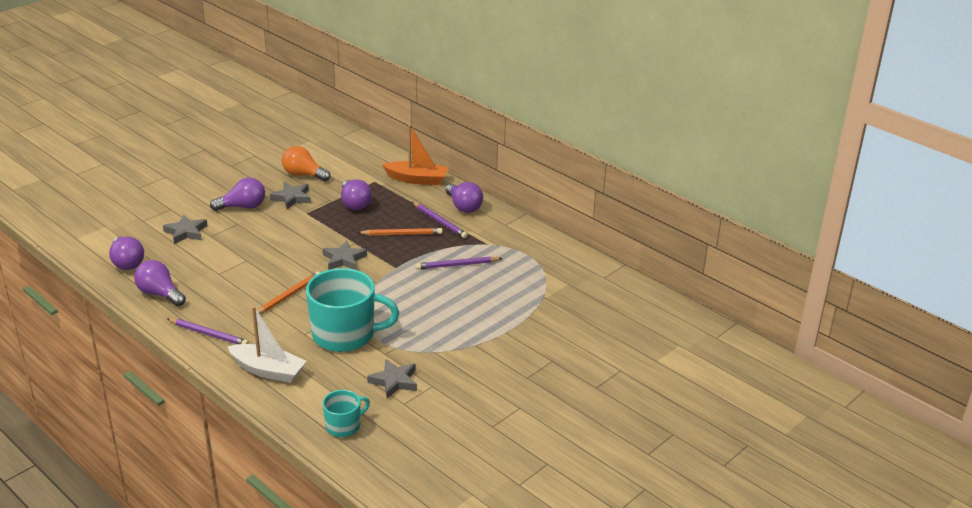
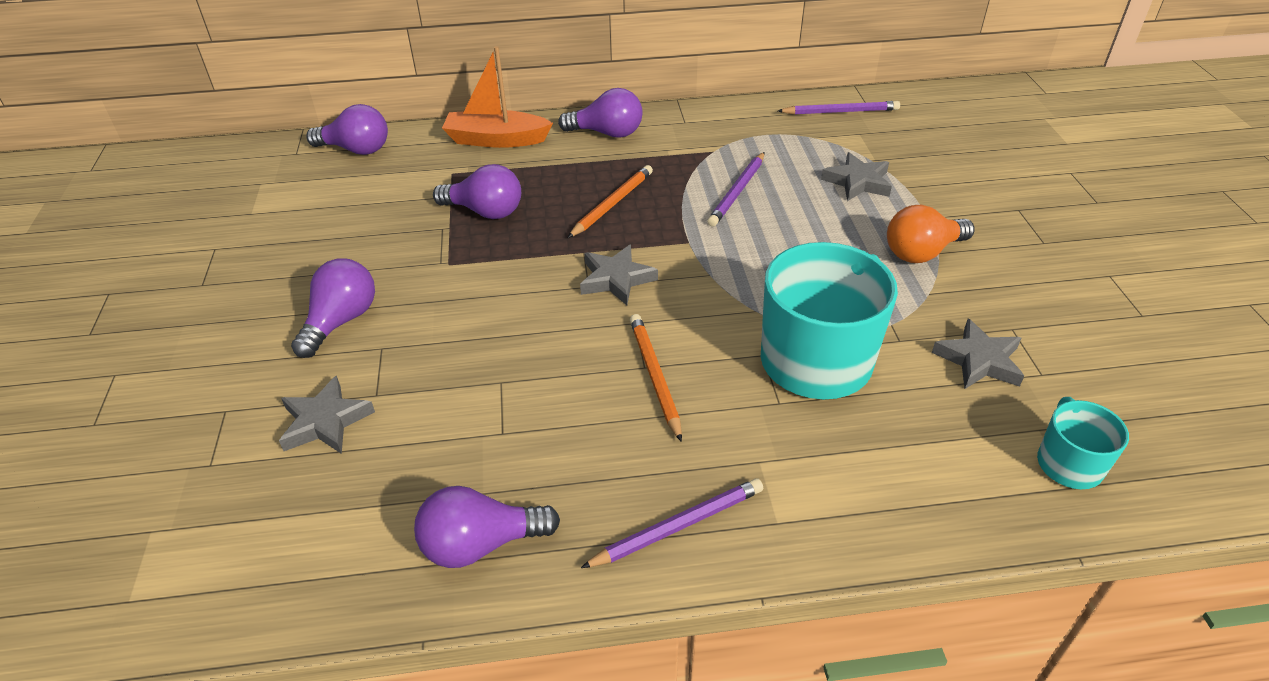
camera: 50 degrees left, 10 degrees up
purple light bulb [109,236,144,270] -> purple light bulb moved to [306,104,388,155]
white boat [227,306,307,383] -> none
grey star [270,182,311,209] -> grey star moved to [821,152,892,201]
orange light bulb [282,146,331,182] -> orange light bulb moved to [887,205,975,263]
orange boat [382,125,449,185] -> orange boat turned 135 degrees counterclockwise [442,46,553,148]
purple pencil [412,202,468,238] -> purple pencil moved to [778,101,900,115]

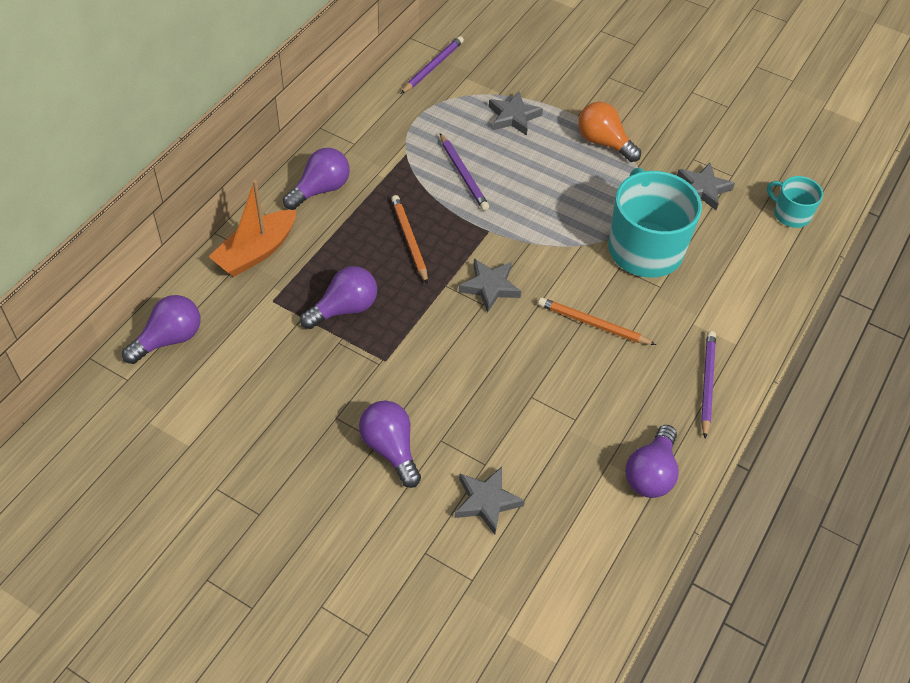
camera: 55 degrees left, 10 degrees up
orange light bulb [887,205,975,263] -> orange light bulb turned 120 degrees clockwise [578,102,641,162]

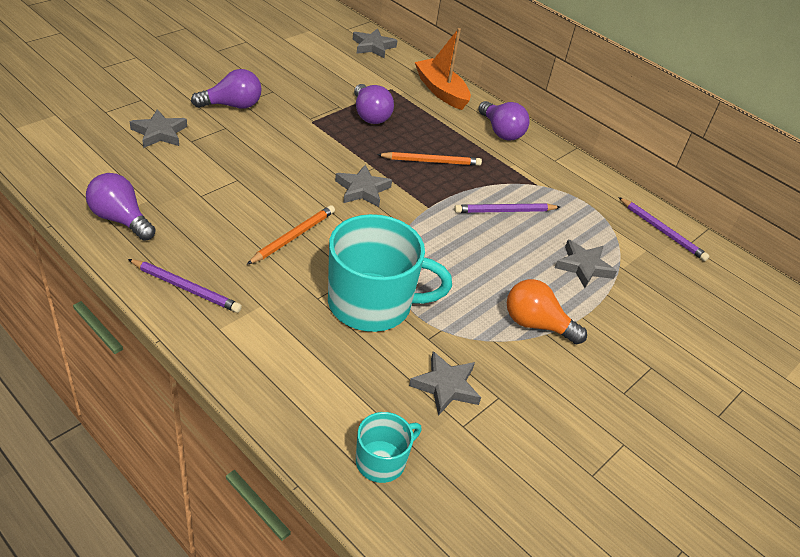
camera: 100 degrees right, 10 degrees down
purple light bulb [122,295,200,364] -> grey star [353,28,397,58]
orange light bulb [578,102,641,162] -> orange light bulb turned 120 degrees counterclockwise [507,279,587,344]

